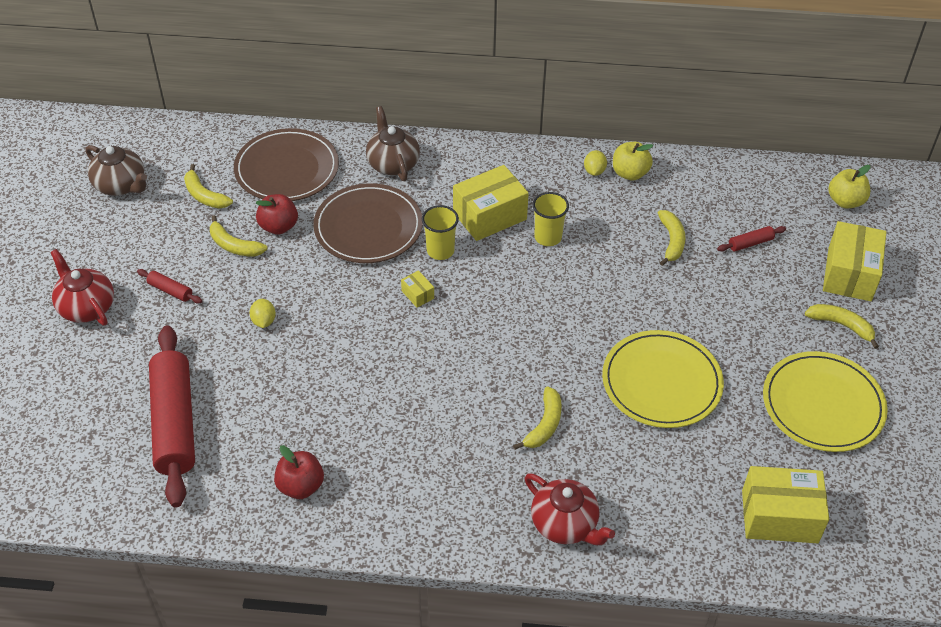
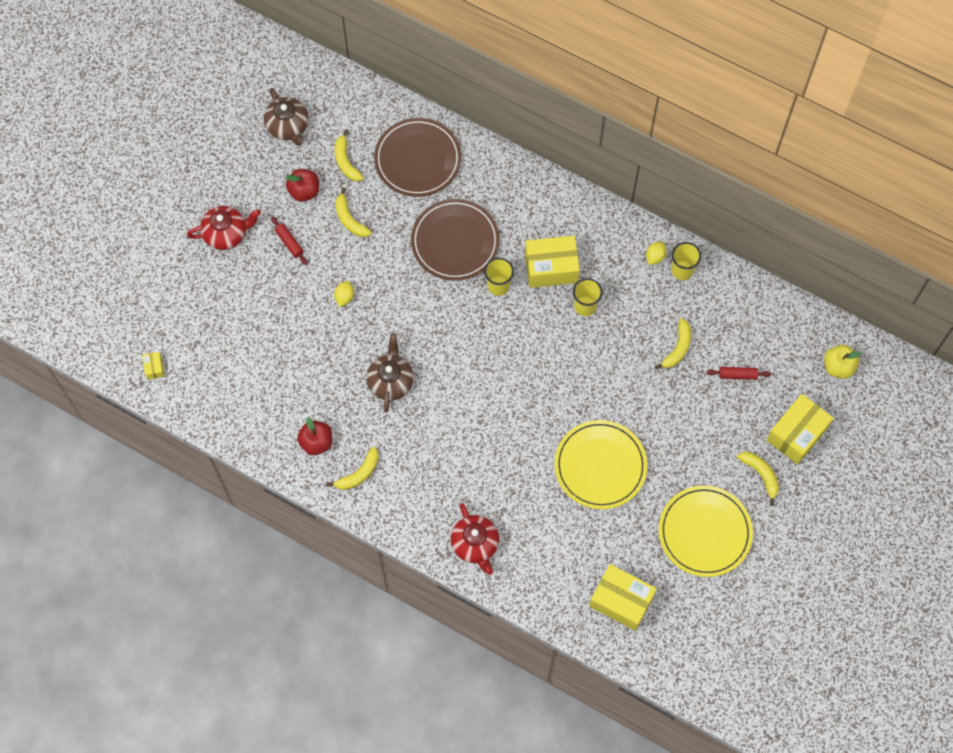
camera: 25 degrees right, 20 degrees up
red teapot [50,249,114,326] -> red teapot turned 90 degrees clockwise [187,206,261,250]
red rolling pin [149,325,195,507] -> none
red apple [256,194,298,235] -> red apple moved to [286,169,319,202]
brown teapot [366,106,420,181] -> brown teapot moved to [367,333,414,413]
yellow box [401,270,434,308] -> yellow box moved to [142,352,164,380]
yellow banana [513,386,562,450] -> yellow banana moved to [326,446,379,490]
yellow apple [613,142,653,180] -> yellow cup [671,242,701,280]

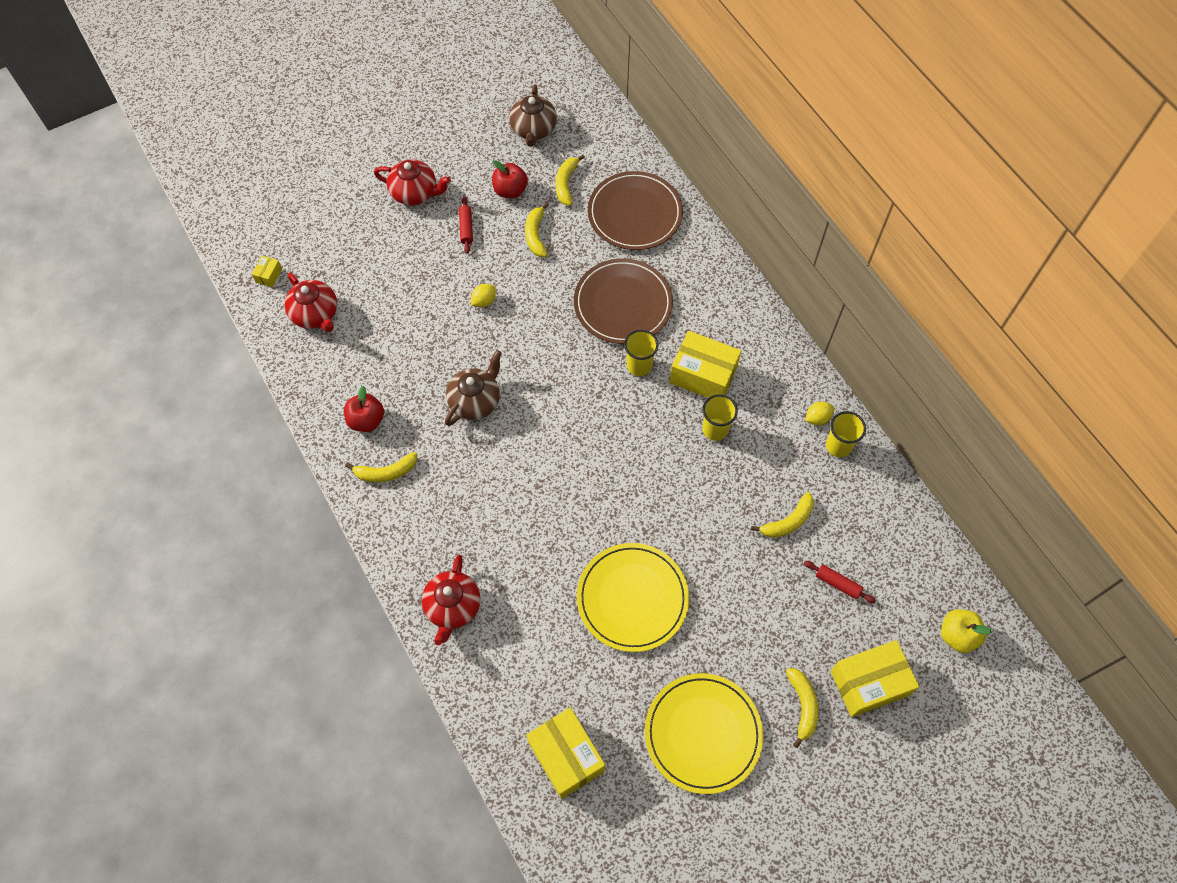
camera: 30 degrees right, 5 degrees down
none -> red teapot [285,273,337,332]

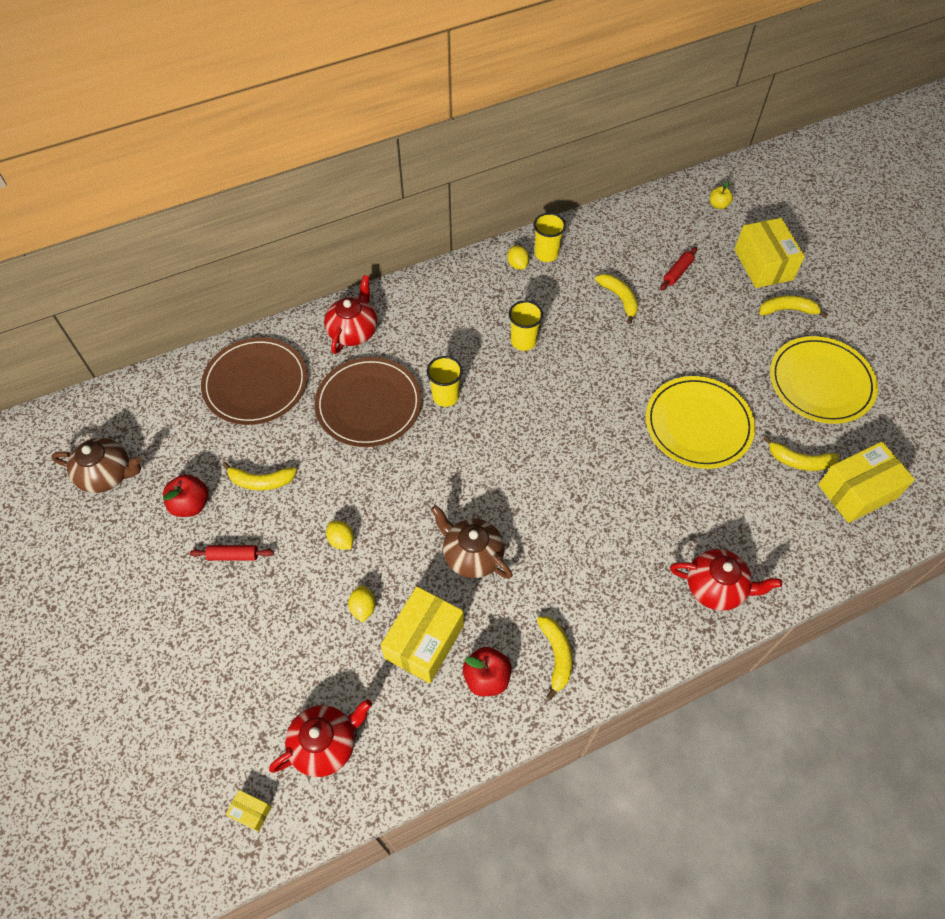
camera: 85 degrees left, 5 degrees down
red teapot [374,159,451,205] -> red teapot moved to [324,275,377,354]
yellow banana [555,155,585,206] -> yellow banana moved to [763,436,839,471]
yellow box [669,331,741,398] -> yellow box moved to [381,586,464,683]
yellow apple [941,609,992,653] -> yellow apple [710,181,733,209], size x0.65
none -> yellow lemon [348,585,376,623]

